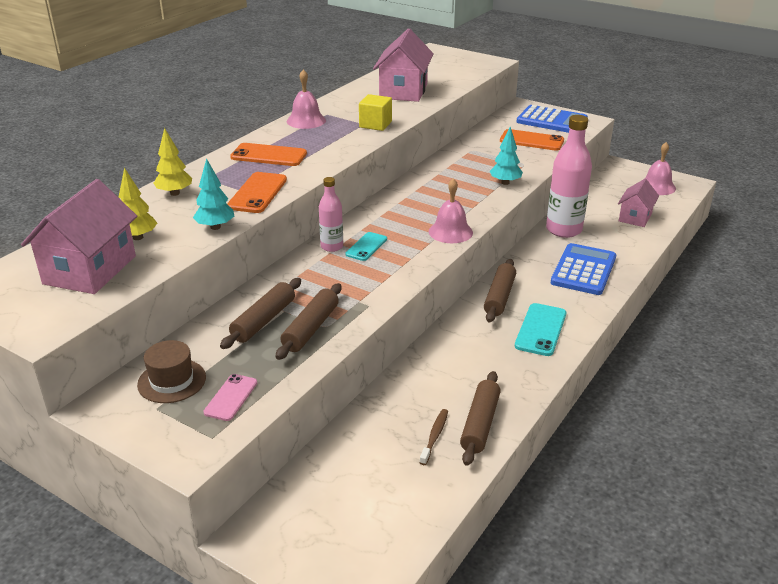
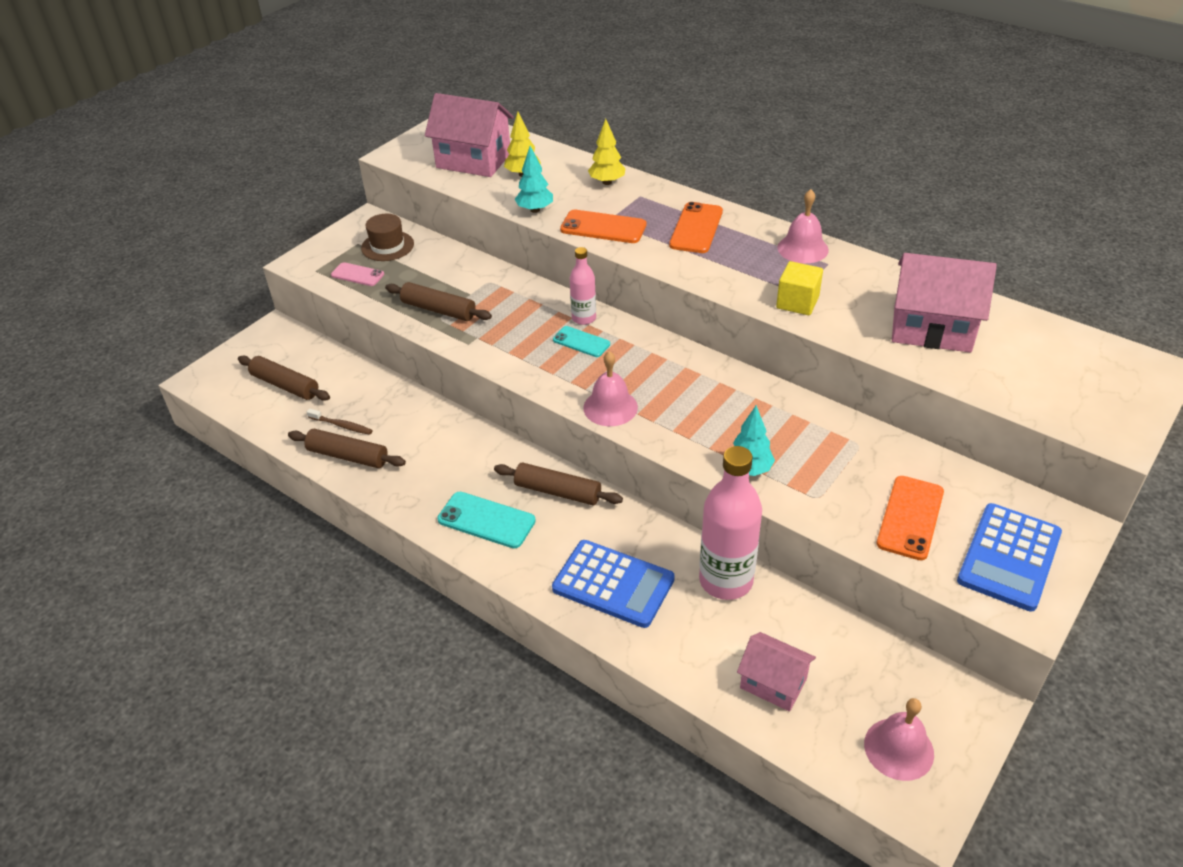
camera: 95 degrees right, 10 degrees up
brown rolling pin [220,278,301,349] -> brown rolling pin moved to [238,356,330,401]

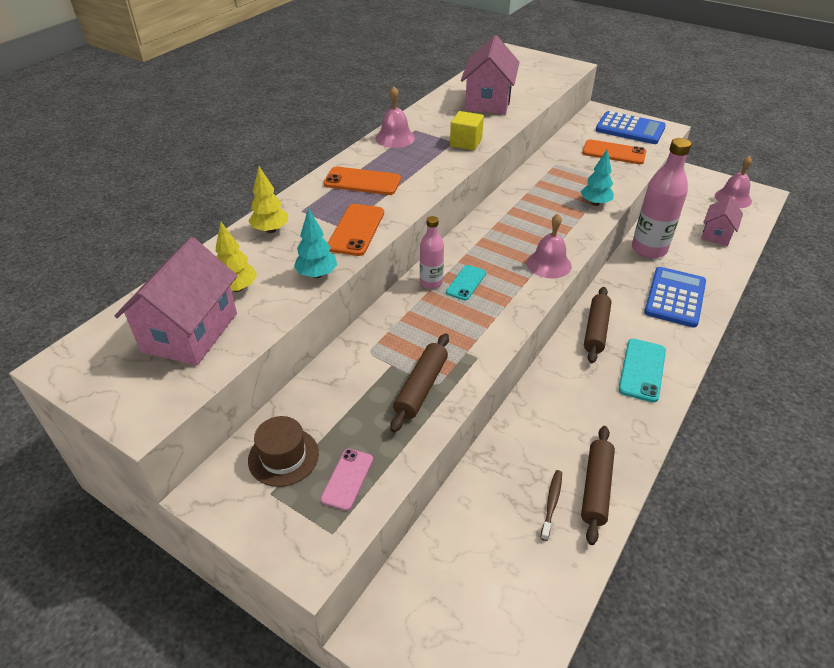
camera: 95 degrees left, 0 degrees up
brown rolling pin [238,356,330,401] -> none

